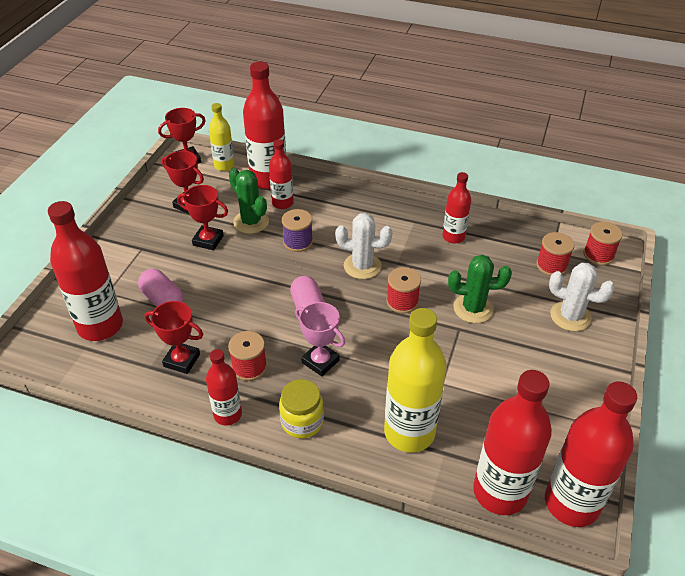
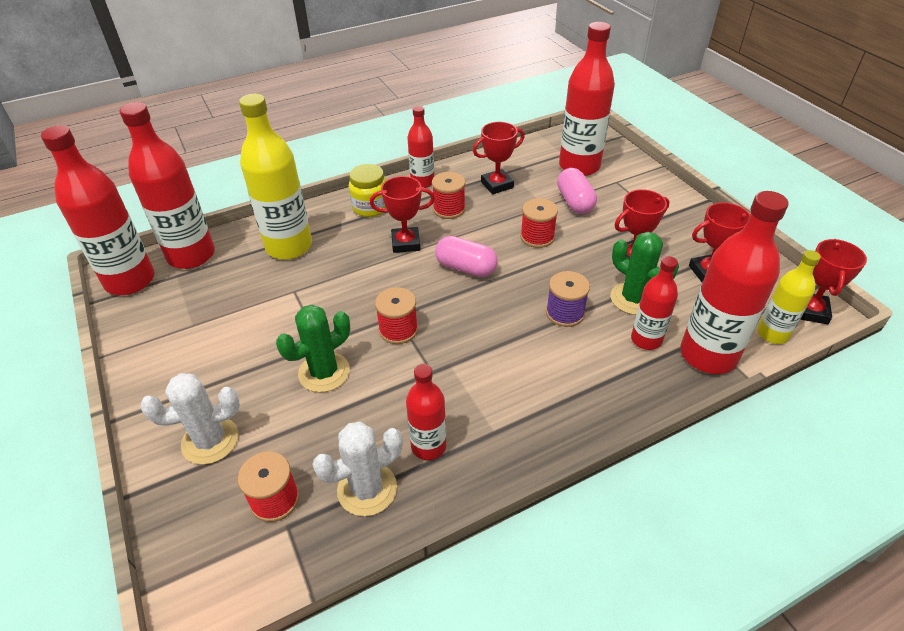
camera: 135 degrees right, 0 degrees up
pink capsule [138,269,184,307] -> pink capsule turned 75 degrees clockwise [557,168,597,214]
green cactus [229,168,269,234] -> green cactus turned 45 degrees clockwise [611,232,679,315]
pink trophy [295,302,345,376] -> red trophy [370,176,435,253]
white cactus [335,213,393,279] -> white cactus moved to [312,422,403,516]
red spool [583,222,623,265] -> red spool moved to [520,198,558,248]

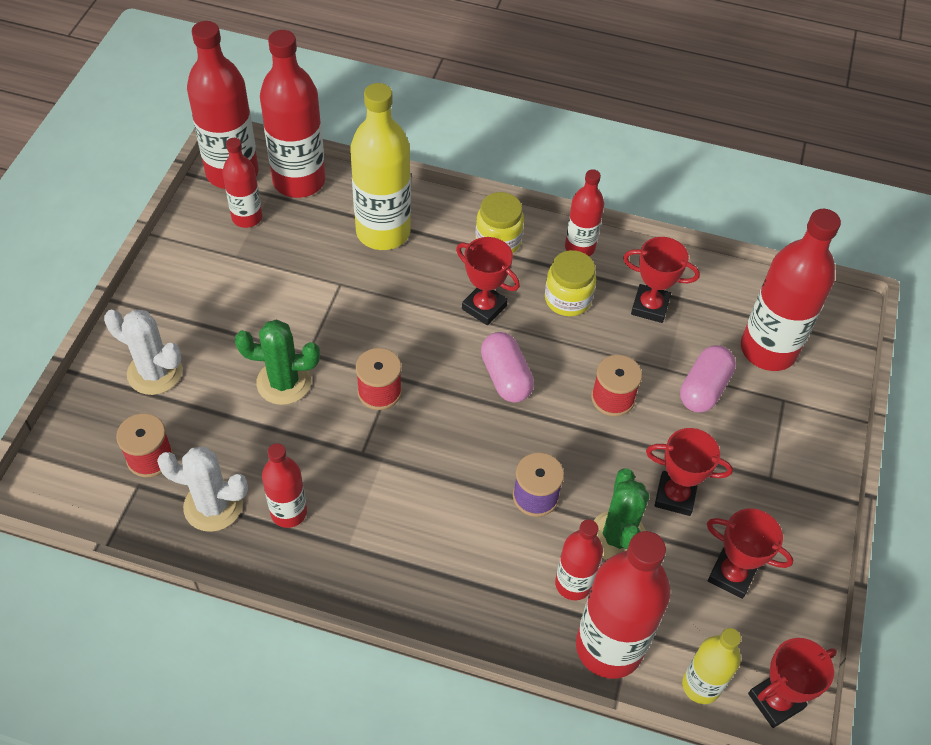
camera: 40 degrees right, 10 degrees up
red spool [432,172,465,219] -> yellow jar [545,250,596,316]
none -> red bottle [222,138,262,228]

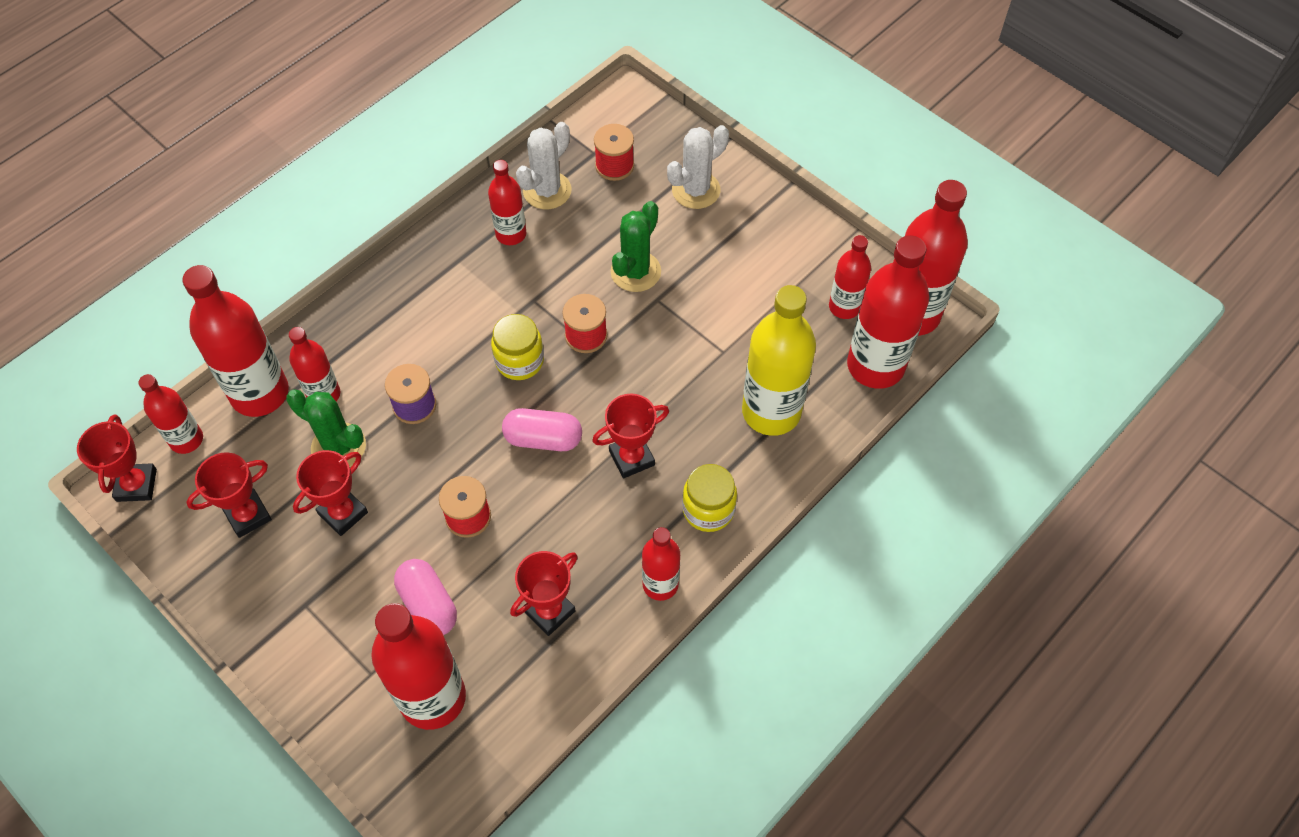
camera: 120 degrees right, 5 degrees up
yellow jar [545,250,596,316] -> yellow jar moved to [491,314,544,380]
yellow bottle [682,628,741,704] -> red bottle [138,374,203,454]

